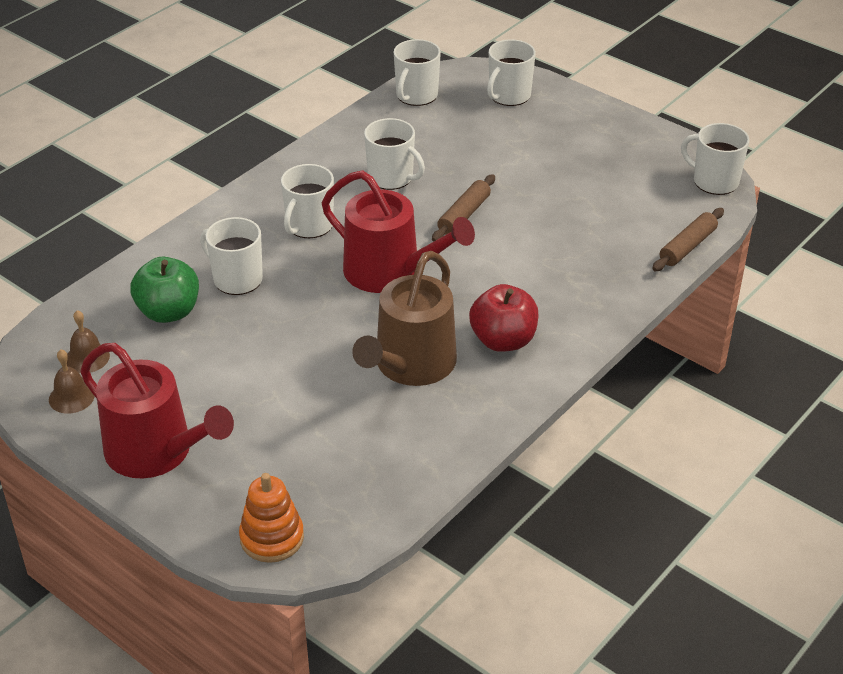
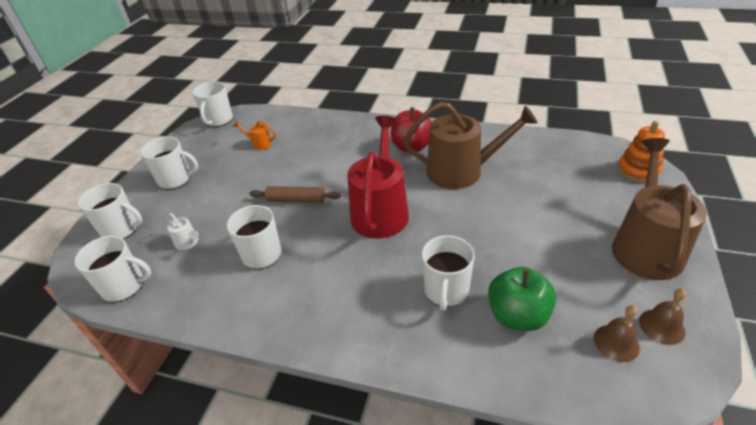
camera: 110 degrees left, 0 degrees up
red watering can [80,343,234,479] -> brown watering can [612,138,707,280]
white mug [281,164,334,238] -> white mug moved to [140,137,198,190]
brown rolling pin [652,208,724,271] -> none
none -> white watering can [167,213,199,250]
none -> orange watering can [233,120,276,150]

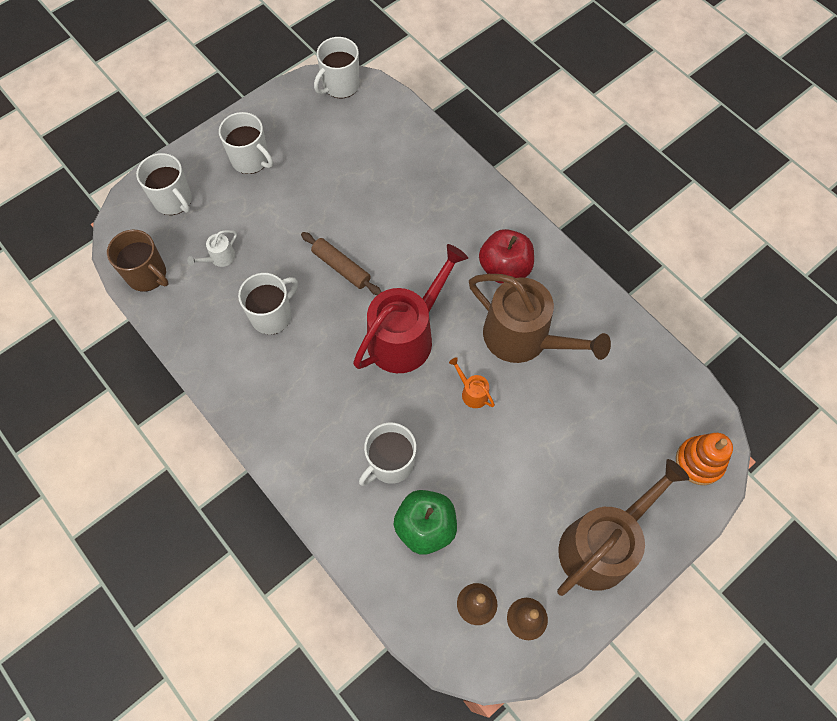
camera: 30 degrees right, 25 degrees up
white mug [74,236,152,302] -> brown mug [107,230,169,292]
white watering can [167,213,199,250] -> white watering can turned 60 degrees clockwise [187,230,237,267]
orange watering can [233,120,276,150] -> orange watering can moved to [449,357,495,408]

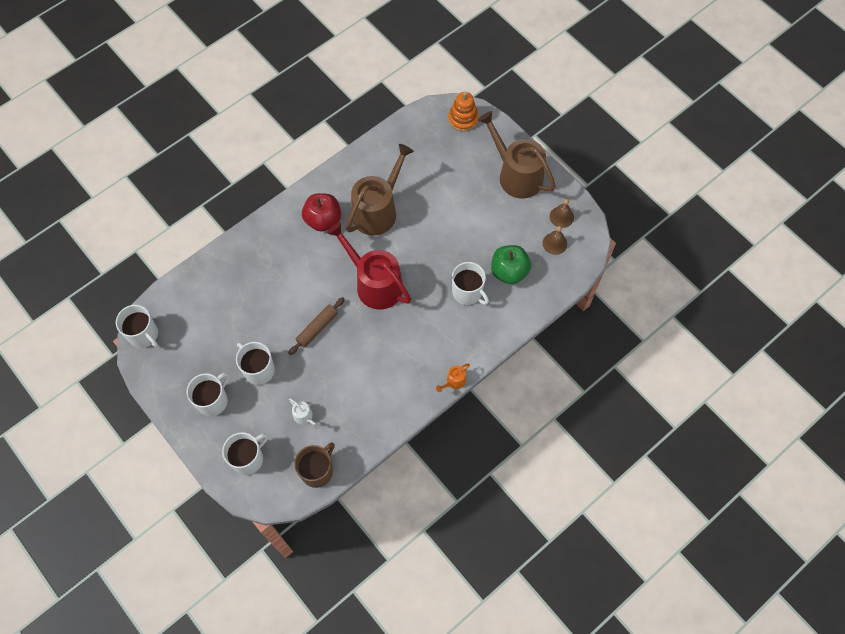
camera: 90 degrees left, 0 degrees up
white mug [238,273,298,335] -> white mug moved to [236,342,275,385]
orange watering can [449,357,495,408] -> orange watering can moved to [436,364,470,392]

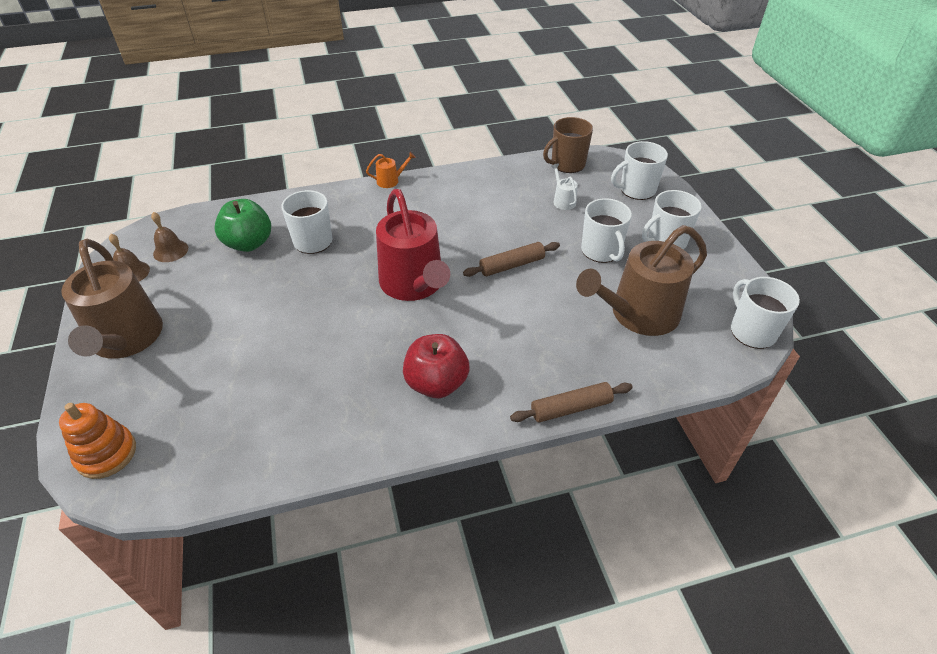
camera: 155 degrees left, 20 degrees down
brown watering can [346,144,414,236] -> brown watering can moved to [576,225,707,336]
none -> brown rolling pin [510,382,633,423]

